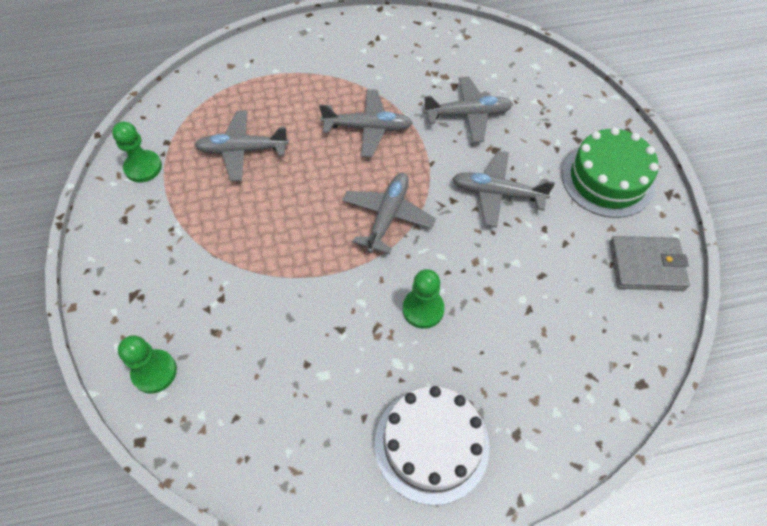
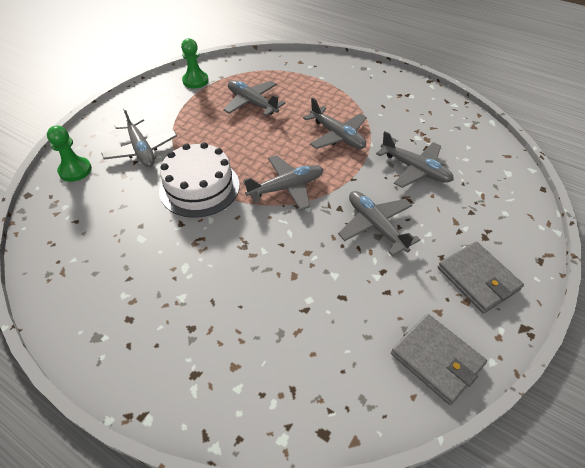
camera: 45 degrees right, 10 degrees down
white cake [375,386,490,505] -> white cake moved to [159,142,240,218]
green pawn [403,269,445,329] -> none
green cake [562,127,659,218] -> grey wallet [438,241,524,314]
none -> grey plane [101,107,177,167]

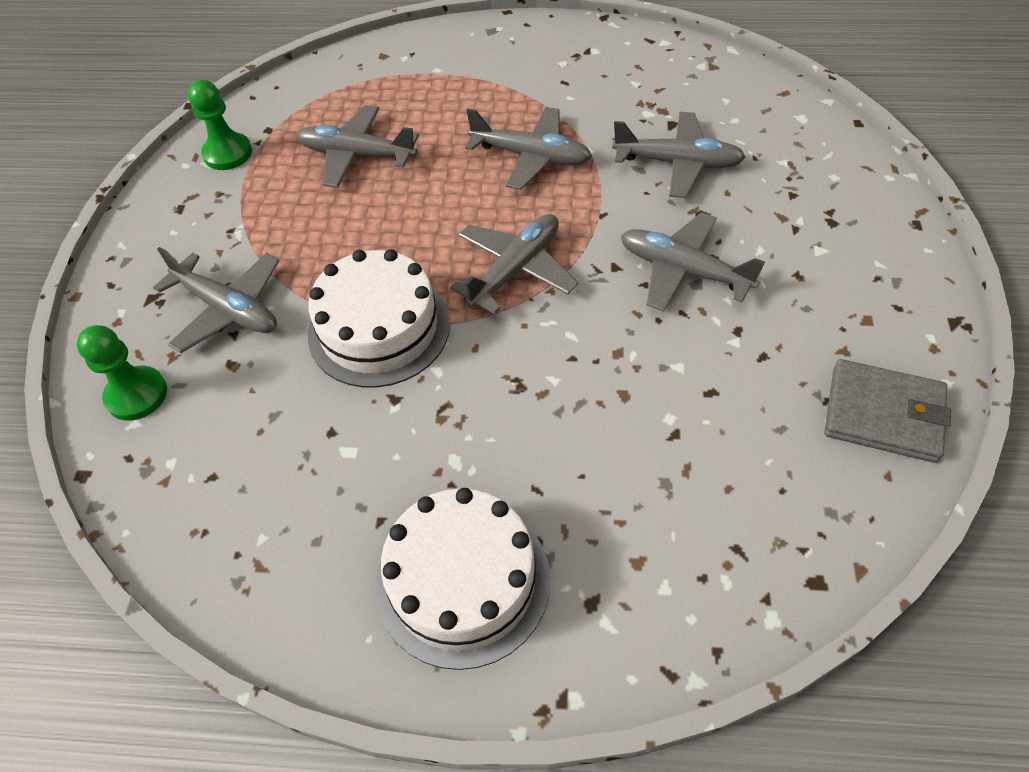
camera: 25 degrees left, 5 degrees up
grey wallet [438,241,524,314] -> none
none -> white cake [376,488,550,670]

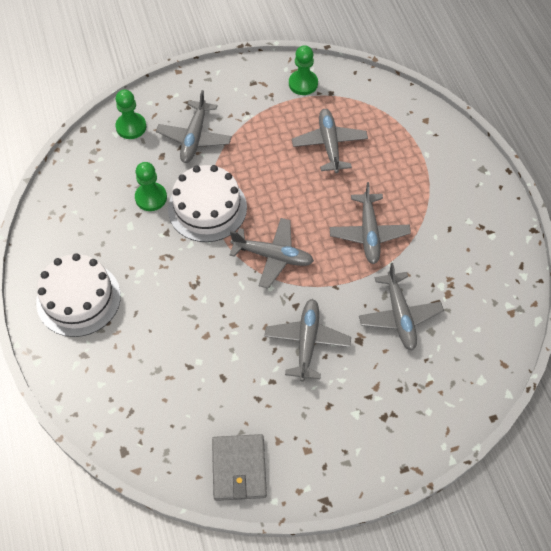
camera: 65 degrees right, 5 degrees up
none -> green pawn [135,162,167,211]

